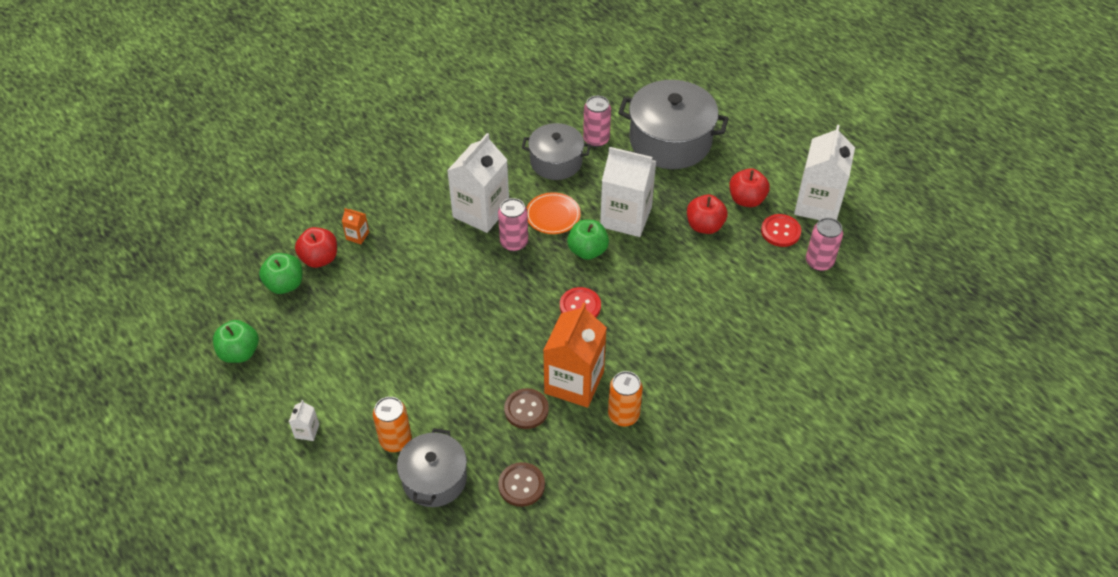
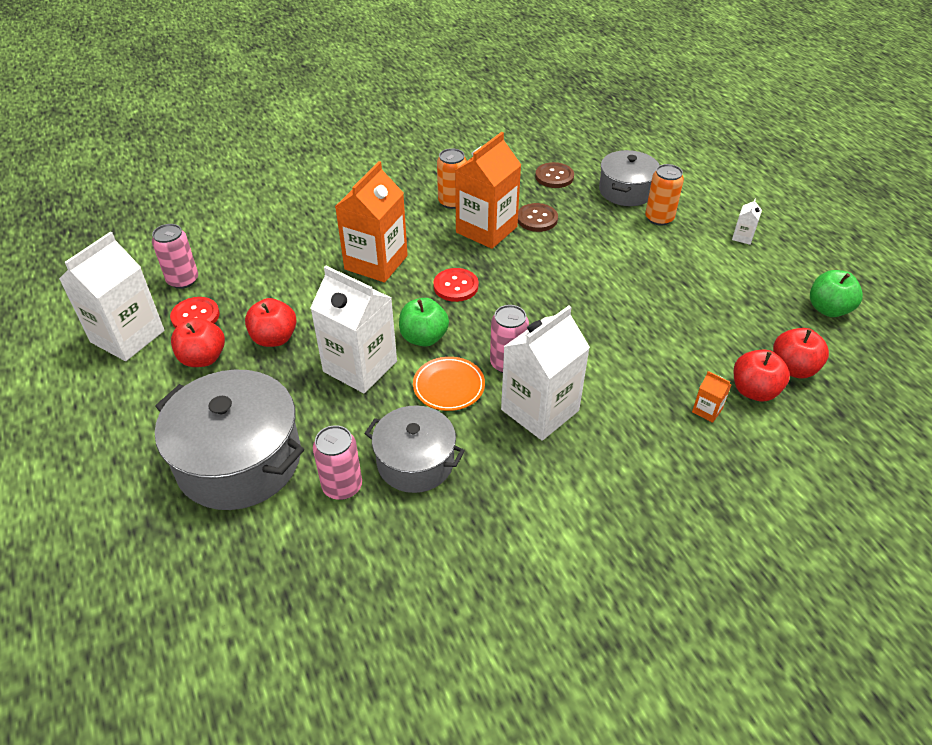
camera: 165 degrees left, 5 degrees down
green apple [259,253,302,294] -> red apple [773,328,829,378]
none -> orange carton [335,161,408,282]

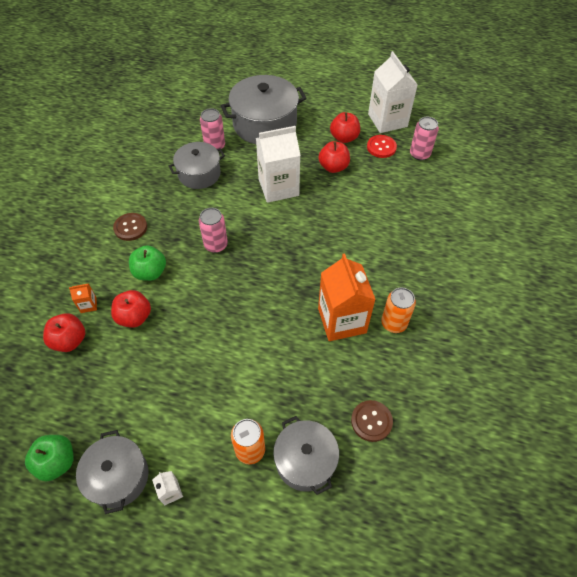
camera: 130 degrees right, 10 degrees up
orange carton [335,161,408,282] -> none
green apple [399,298,449,347] -> green apple moved to [129,245,166,281]
orange plate [413,357,485,411] -> none
red button [433,268,479,302] -> none
white carton [501,306,590,441] -> none
brown button [518,203,558,232] -> brown button moved to [113,213,147,241]
red apple [773,328,829,378] -> red apple moved to [111,290,151,328]
none -> grey pot [76,430,148,514]

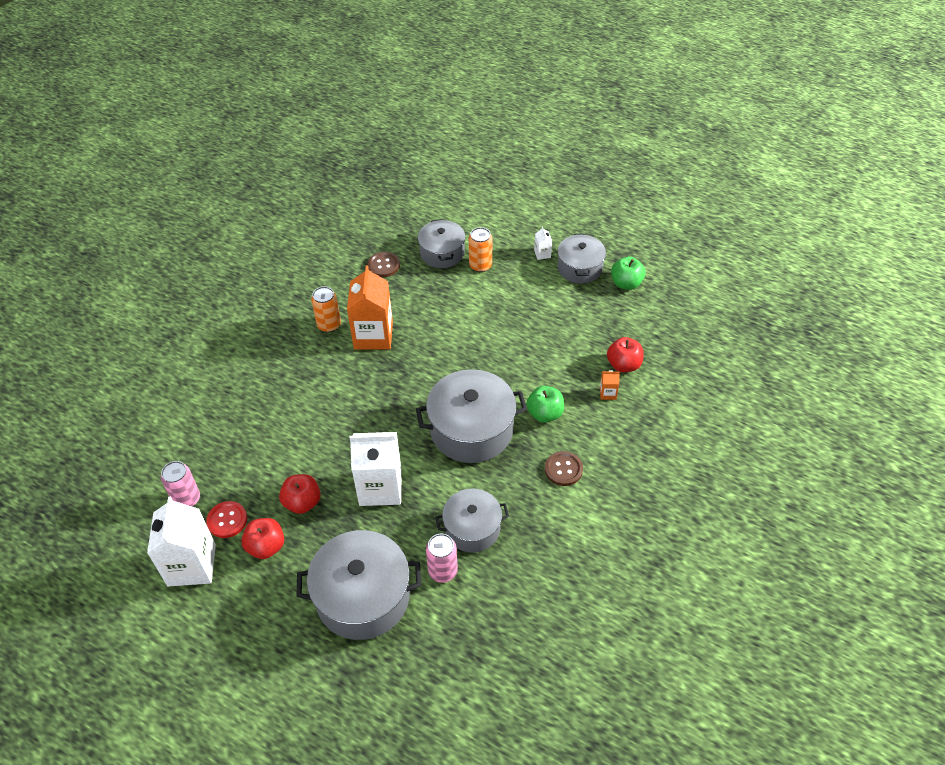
camera: 165 degrees left, 5 degrees down
red apple [111,290,151,328] -> none
pink can [199,208,228,253] -> grey pot [416,369,527,463]

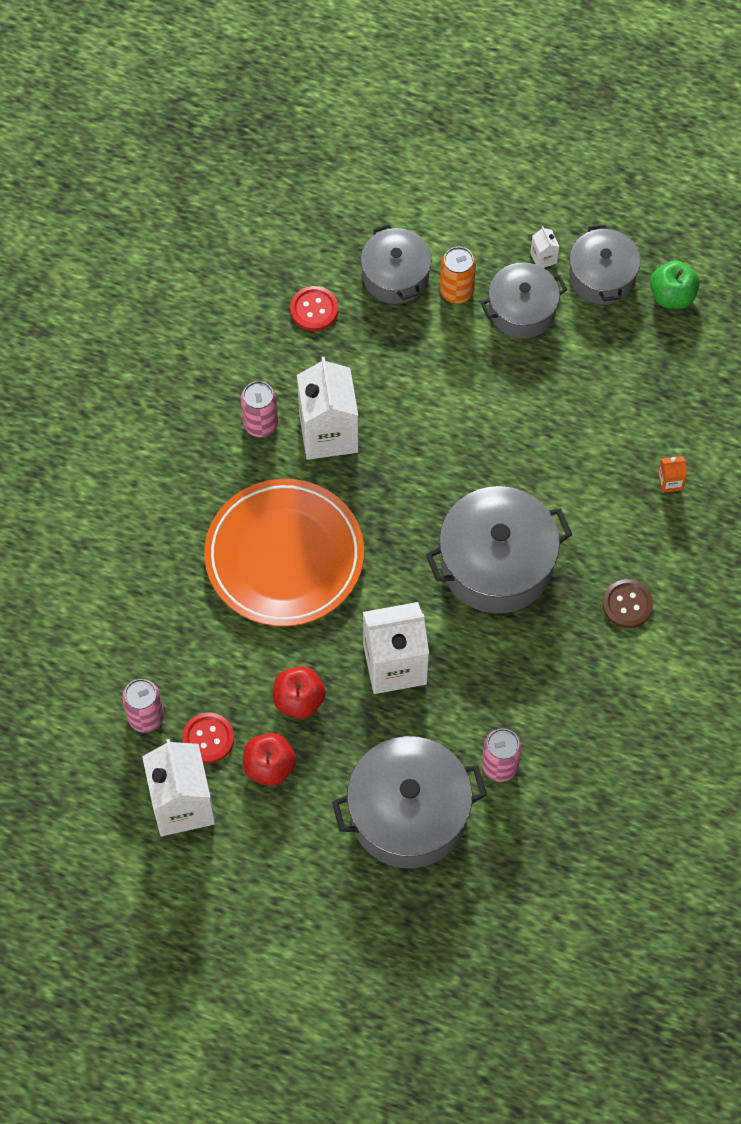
camera: 10 degrees left, 15 degrees up
orange can [311,286,341,332] -> pink can [241,381,278,437]
orange carton [347,266,393,349] -> white carton [297,356,359,460]
brown button [368,252,400,277] -> red button [290,286,338,331]
grey pot [435,488,509,553] -> grey pot moved to [481,262,567,339]
green apple [526,386,564,423] -> none
red apple [607,337,644,372] -> none
none -> orange plate [204,479,364,627]

